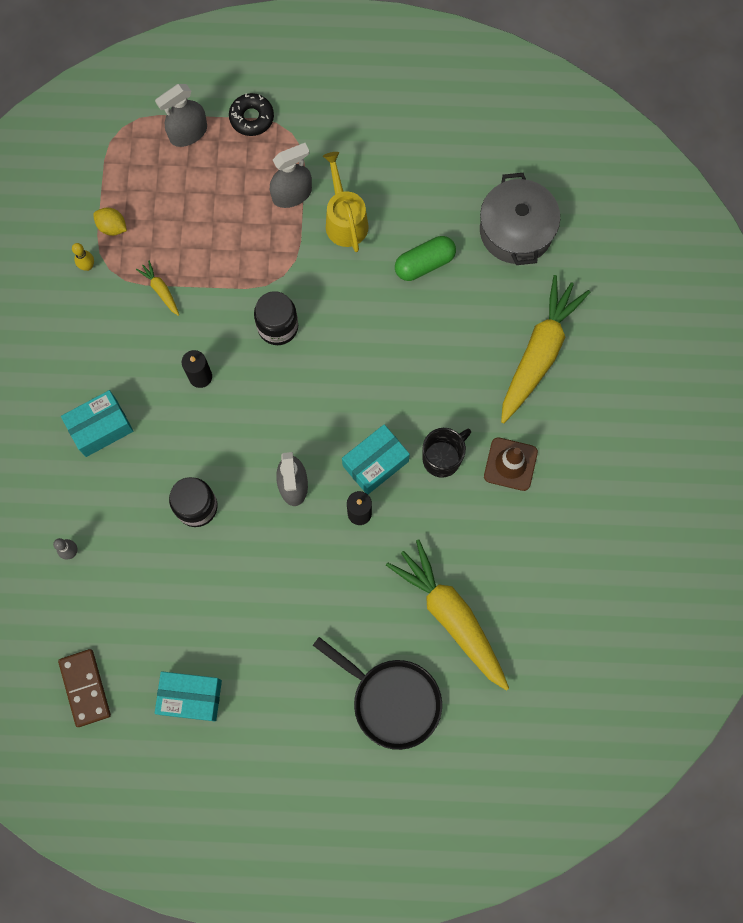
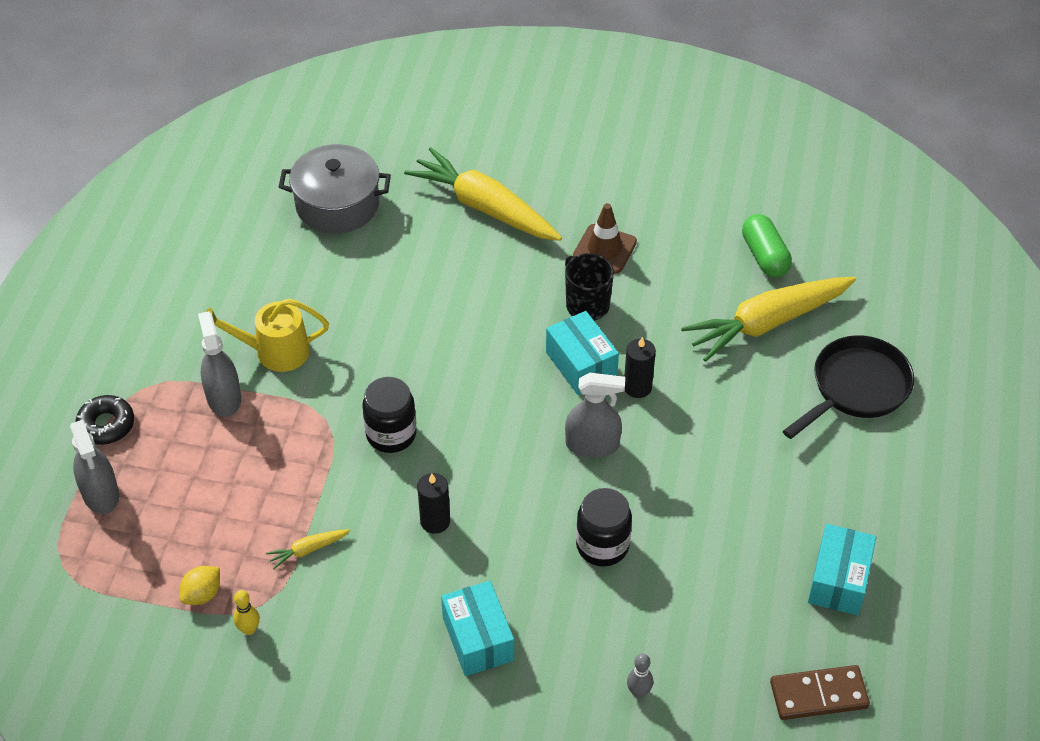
camera: 80 degrees left, 25 degrees down
green capsule [395,236,456,281] -> green capsule moved to [742,214,792,277]

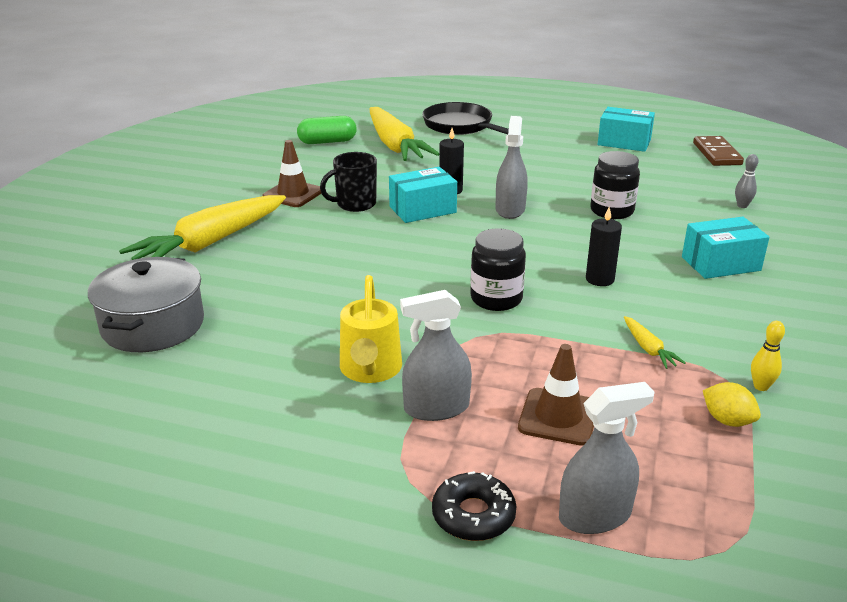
camera: 85 degrees left, 20 degrees down
none -> brown traffic cone [518,344,594,446]

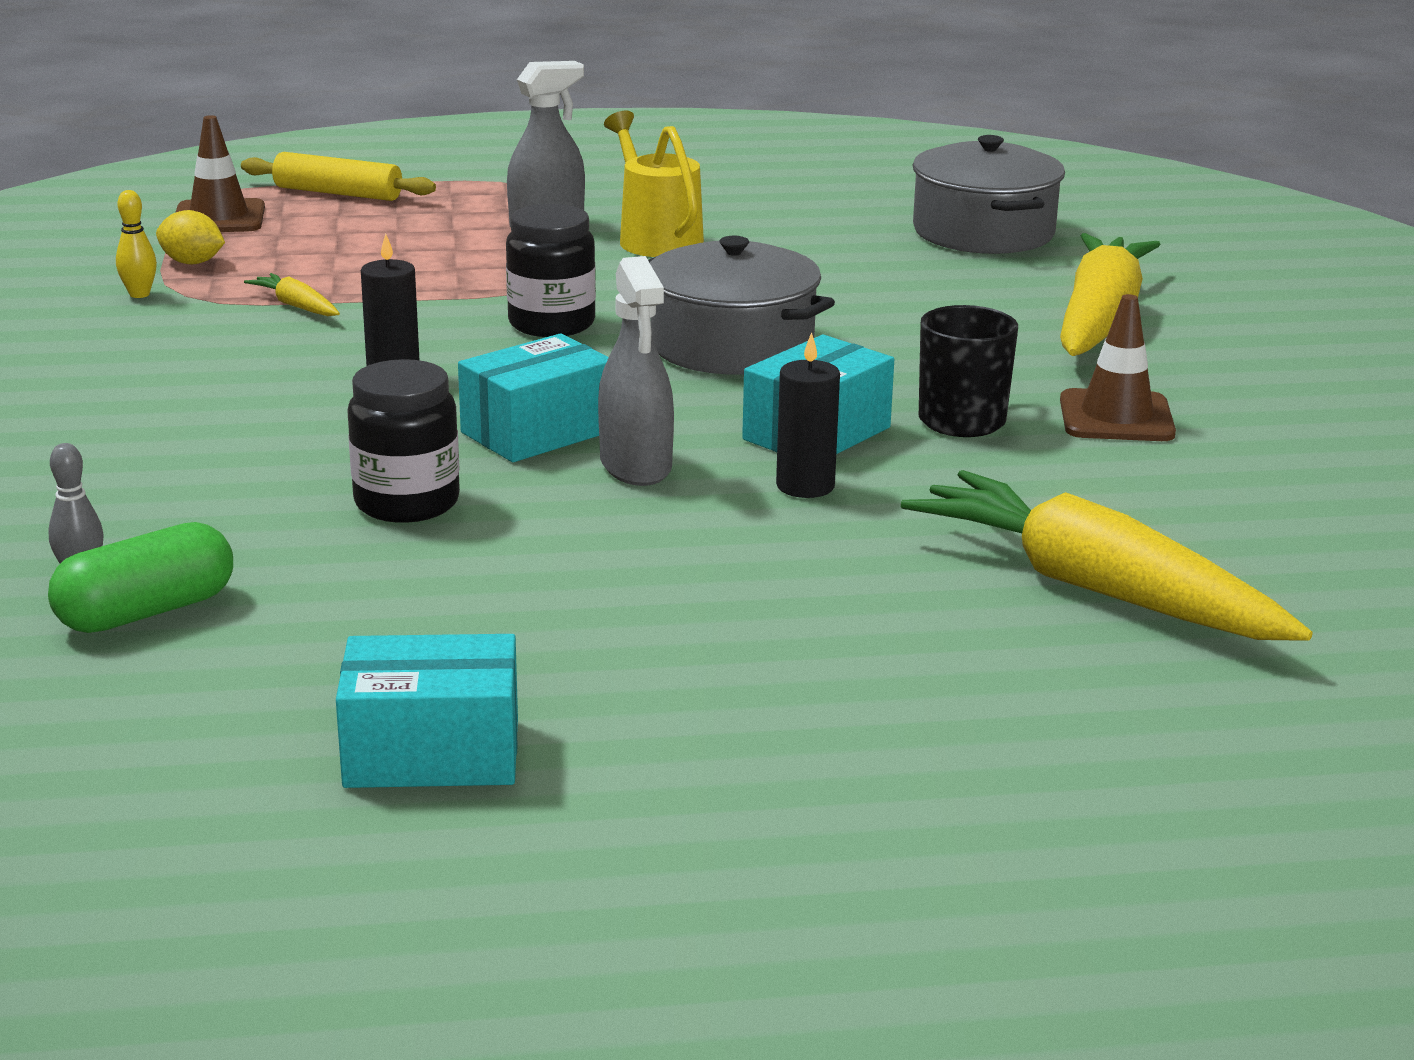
camera: 155 degrees right, 5 degrees down
green capsule [297,116,357,144] -> green capsule moved to [48,522,233,633]
black pan [422,102,509,135] -> none
black donut [432,471,517,541] -> none
brown traffic cone [518,344,594,446] -> brown traffic cone moved to [175,115,265,232]
grey spray bottle [559,382,654,534] -> yellow rolling pin [241,152,436,201]
turquoise box [682,217,769,279] -> turquoise box moved to [458,333,609,462]
brown domino [693,136,744,166] -> none
none -> grey pot [648,236,835,374]

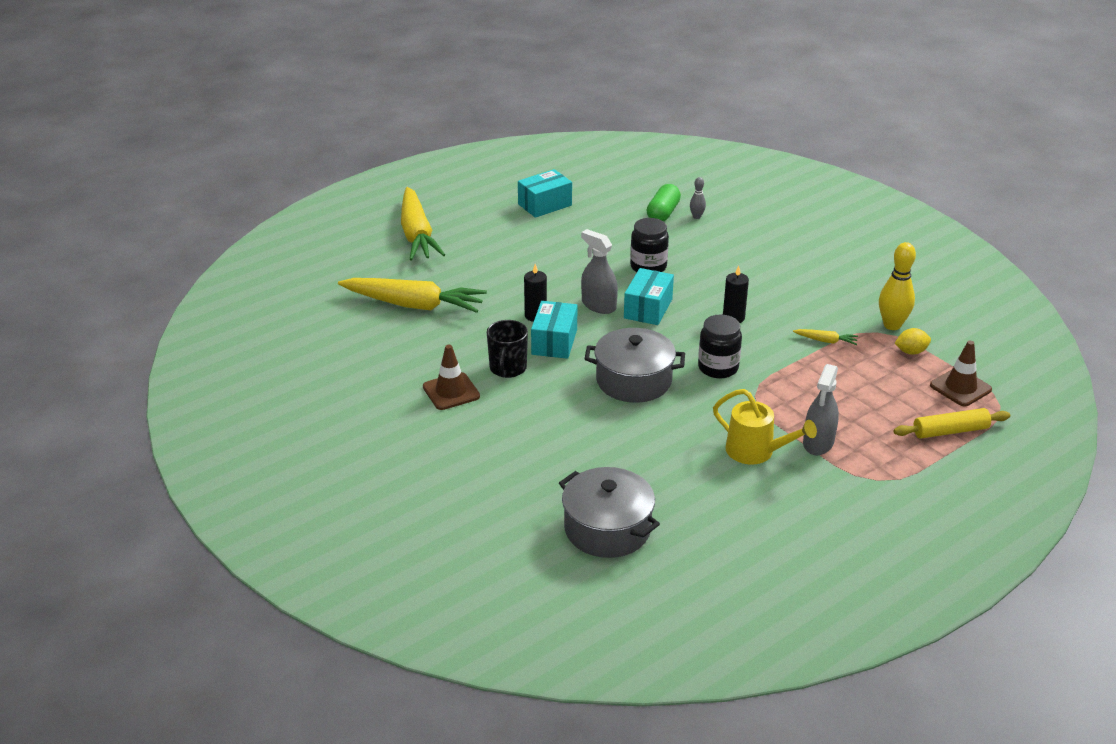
camera: 150 degrees right, 10 degrees up
yellow bowling pin [116,190,157,298] -> yellow bowling pin [879,242,916,330], size x1.91
yellow carrot [1060,233,1161,356] -> yellow carrot moved to [401,187,445,260]

